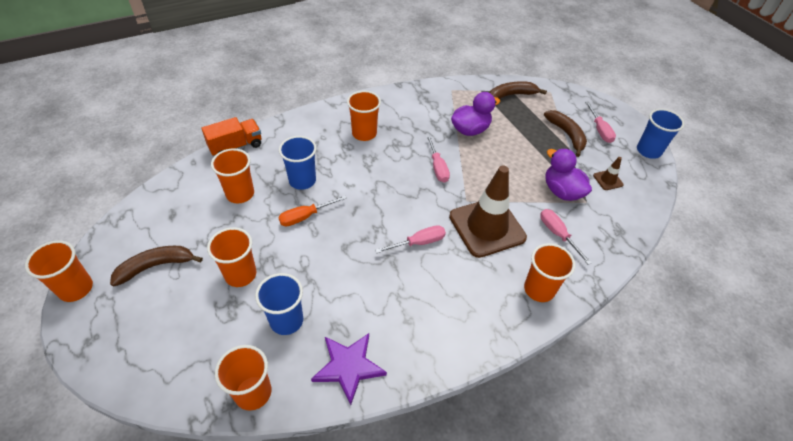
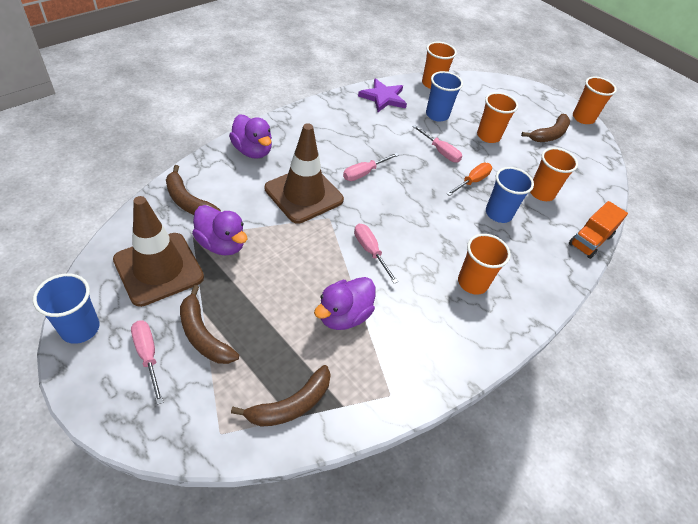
camera: 160 degrees right, 0 degrees up
orange cup [524,243,575,302] -> purple duck [229,114,272,159]
pink screwdriver [540,209,592,265] -> pink screwdriver moved to [412,125,462,162]
brown traffic cone [593,157,624,190] -> brown traffic cone [113,196,204,307], size x2.42
none -> brown banana [166,165,221,215]

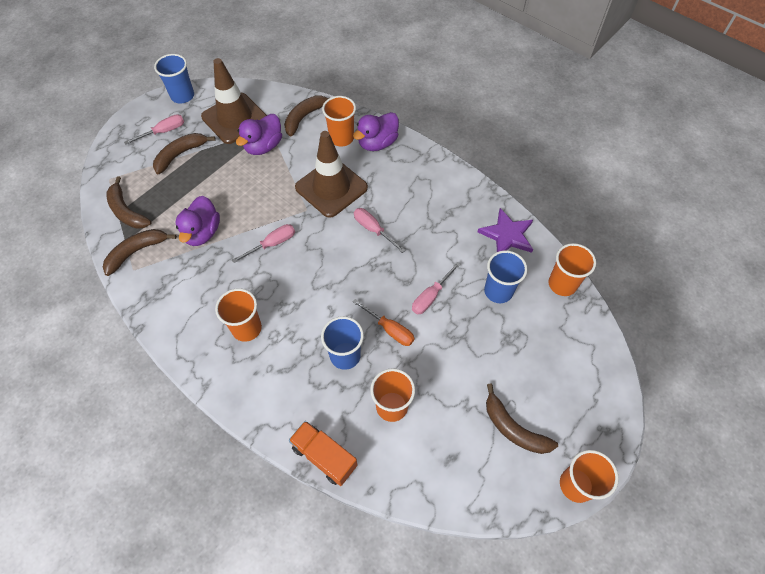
camera: 90 degrees right, 10 degrees up
purple duck [314,277,375,330] -> purple duck turned 120 degrees counterclockwise [175,196,220,246]
orange cup [477,92,518,143] -> orange cup moved to [322,96,356,146]
none -> brown banana [103,229,177,276]

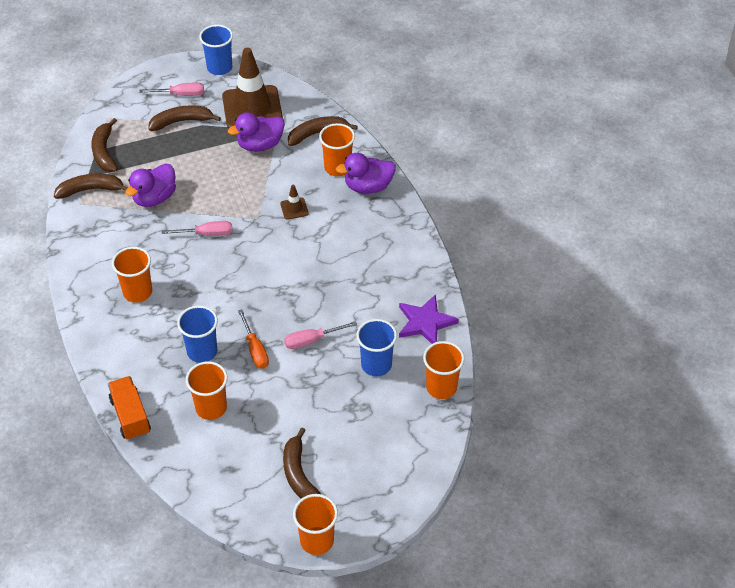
camera: 30 degrees right, 10 degrees down
brown traffic cone [295,131,368,218] -> brown traffic cone [280,185,309,220], size x0.41
pink screwdriver [354,208,406,253] -> none

